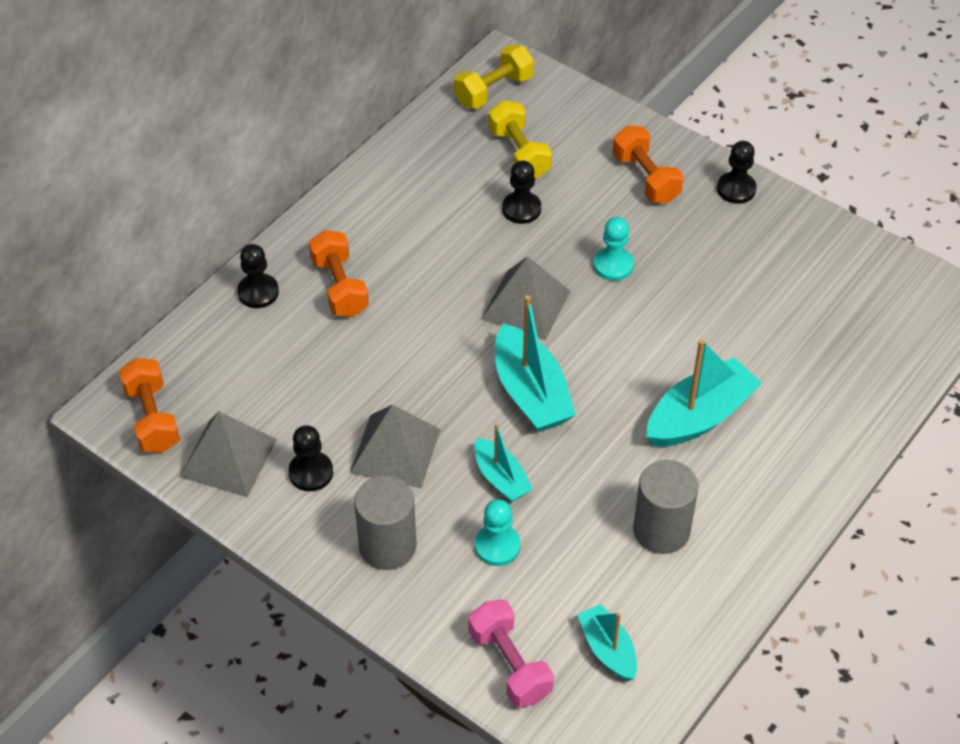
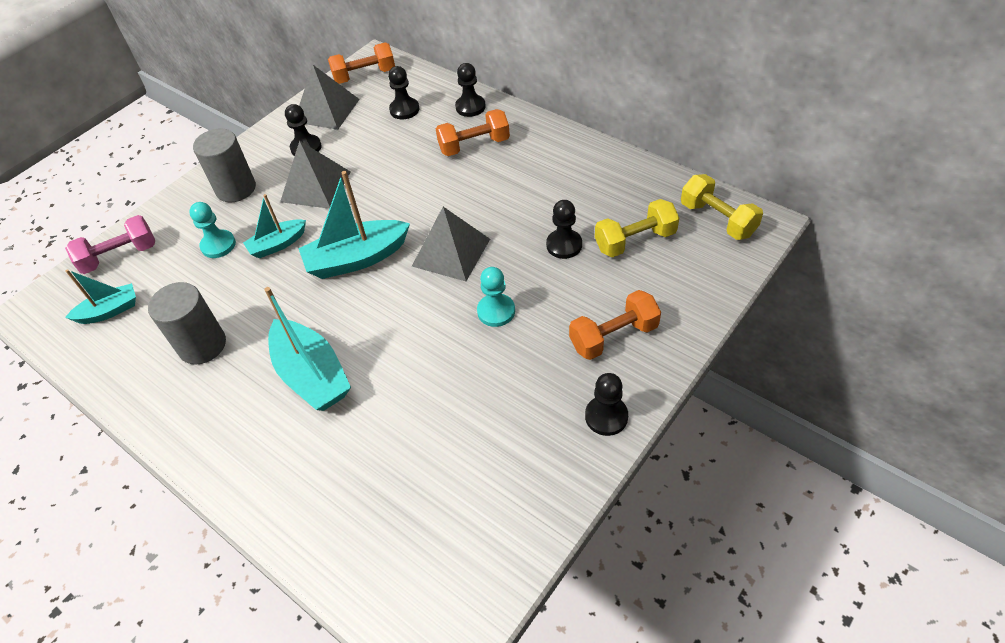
camera: 95 degrees right, 0 degrees up
none -> black pawn [388,66,419,119]

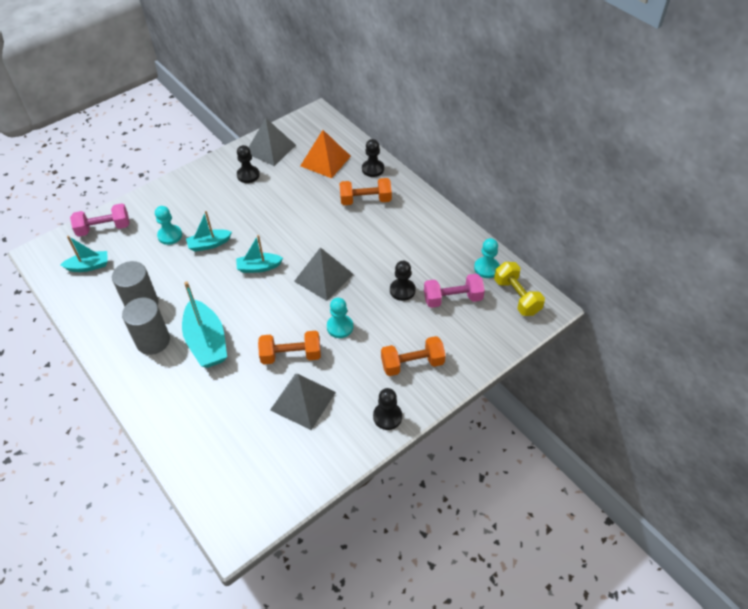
camera: 10 degrees right, 0 degrees up
grey cylinder [193,128,256,202] -> grey cylinder moved to [122,298,170,355]
grey pyramid [280,141,351,209] -> grey pyramid moved to [270,374,336,430]
turquoise boat [298,171,410,279] -> turquoise boat [236,235,283,273], size x0.60
orange dumbbell [328,43,395,84] -> orange dumbbell moved to [258,331,321,364]
black pawn [388,66,419,119] -> orange pyramid [300,130,351,178]
yellow dumbbell [595,199,679,257] -> pink dumbbell [424,274,485,308]
none -> turquoise pawn [474,238,500,278]

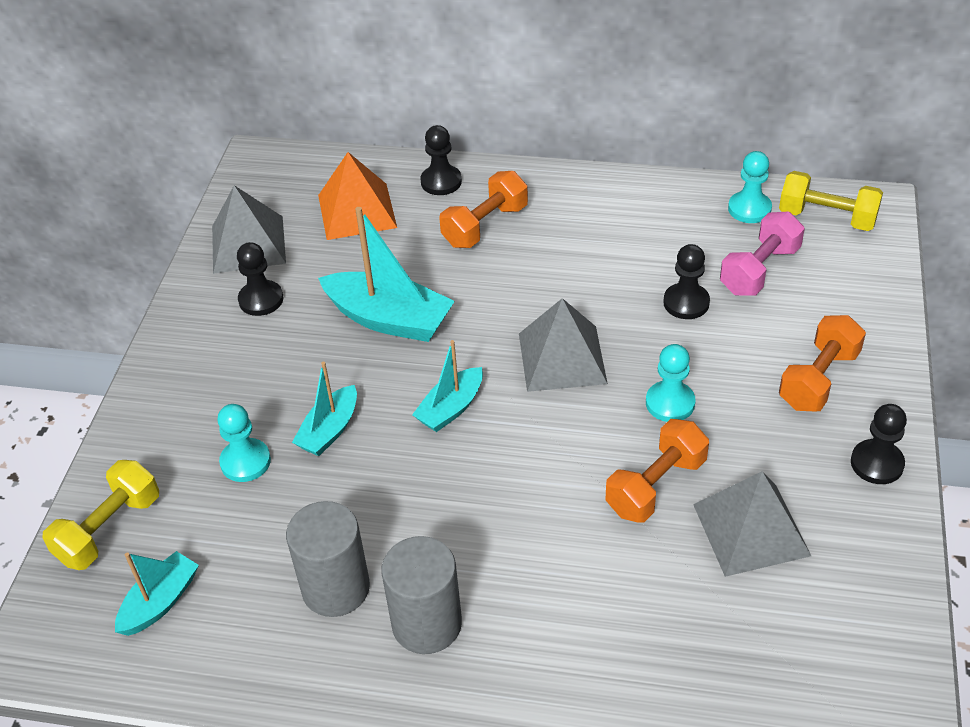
camera: 40 degrees left, 5 degrees down
pink dumbbell [70,203,130,237] -> yellow dumbbell [42,460,159,570]
turquoise boat [182,282,227,368] -> turquoise boat moved to [318,207,455,342]

